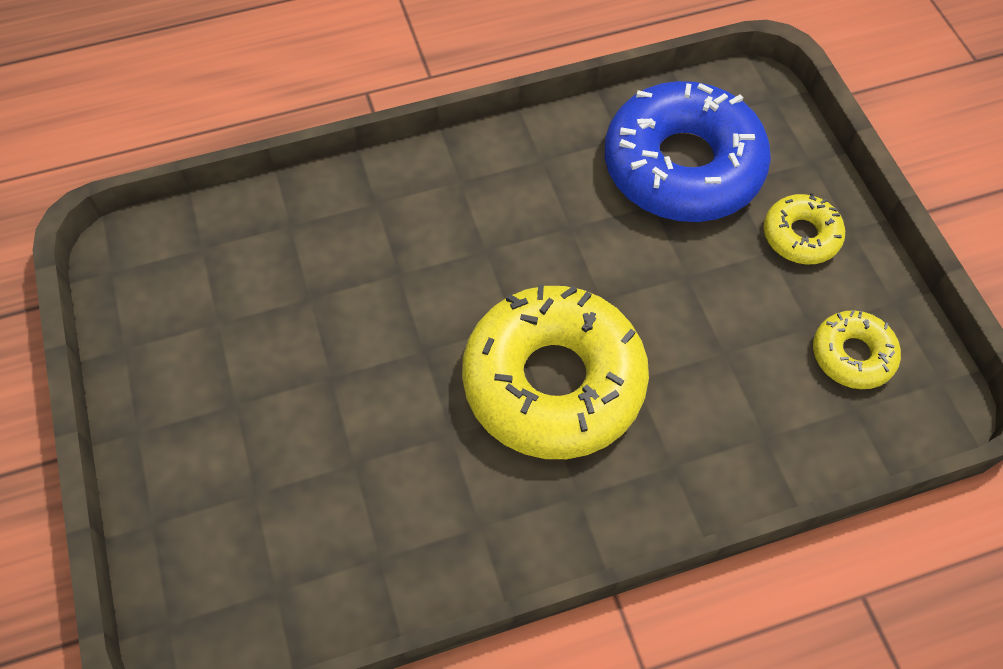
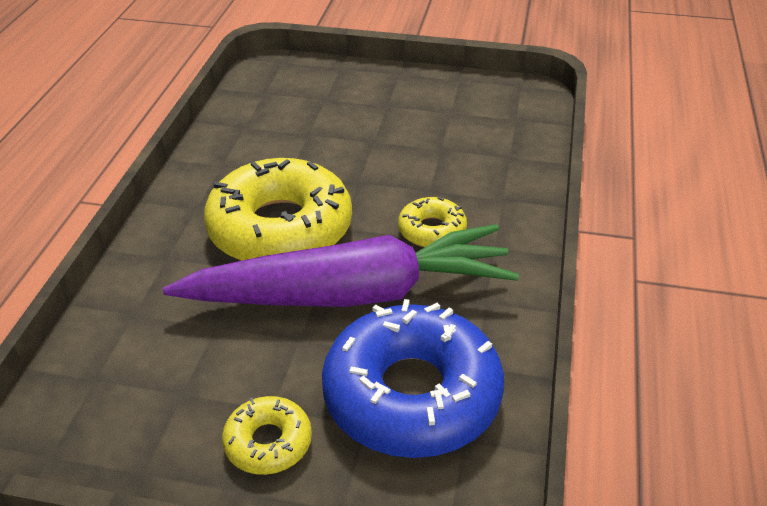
camera: 120 degrees right, 20 degrees down
yellow donut [813,310,901,389] -> yellow donut moved to [398,197,467,247]
none -> purple carrot [163,224,519,307]

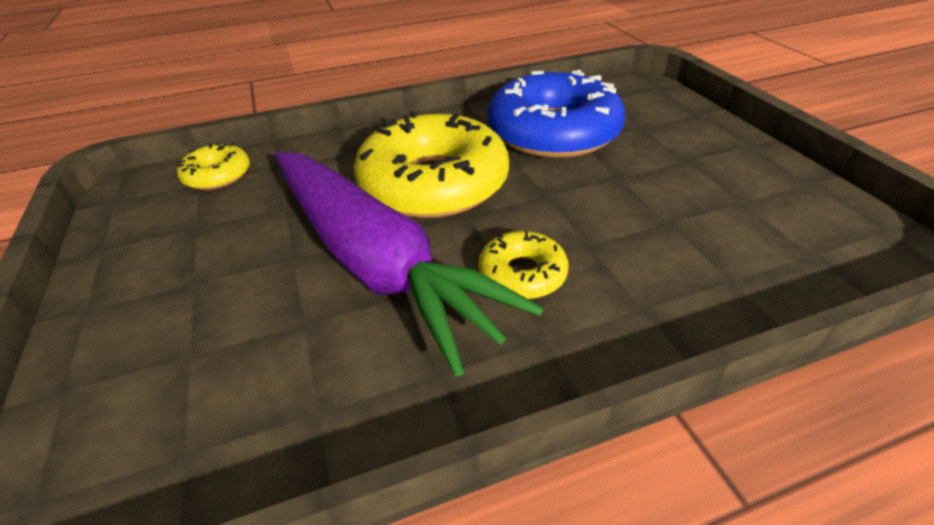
camera: 60 degrees right, 0 degrees up
yellow donut [222,396,312,475] -> yellow donut moved to [177,143,250,190]
blue donut [322,299,504,458] -> blue donut moved to [488,70,625,158]

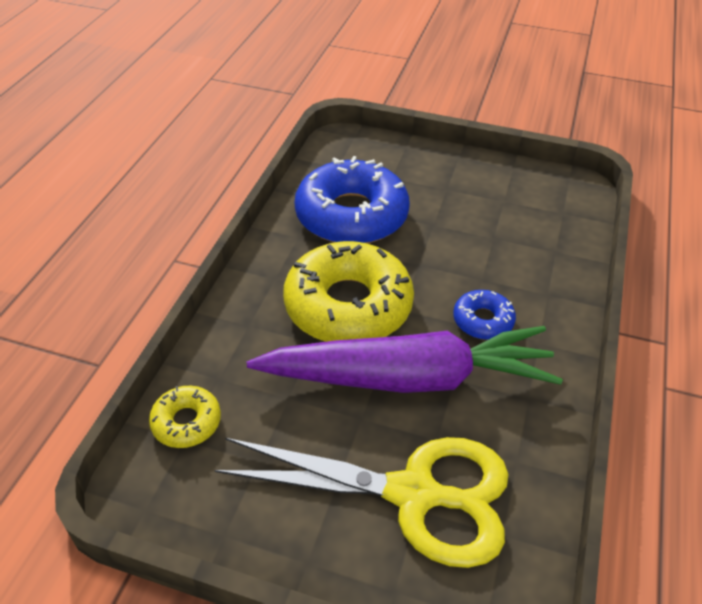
camera: 55 degrees left, 5 degrees up
yellow donut [478,231,569,299] -> blue donut [453,290,516,340]
none -> yellow scissors [215,437,509,568]

